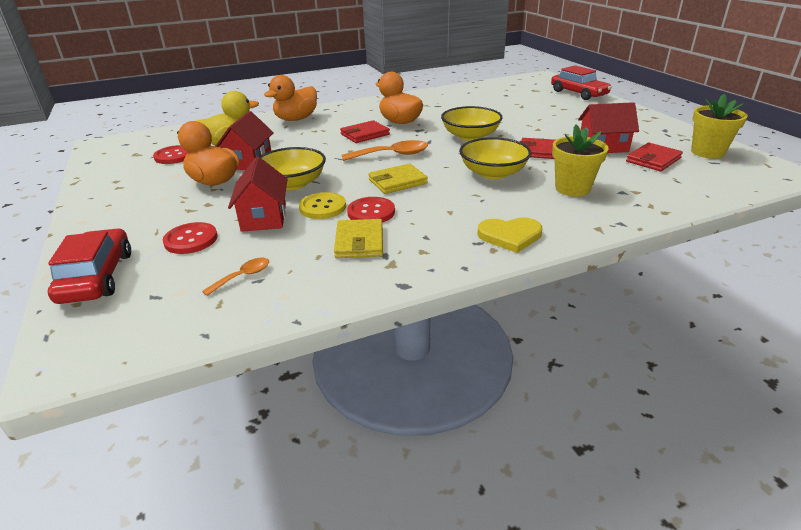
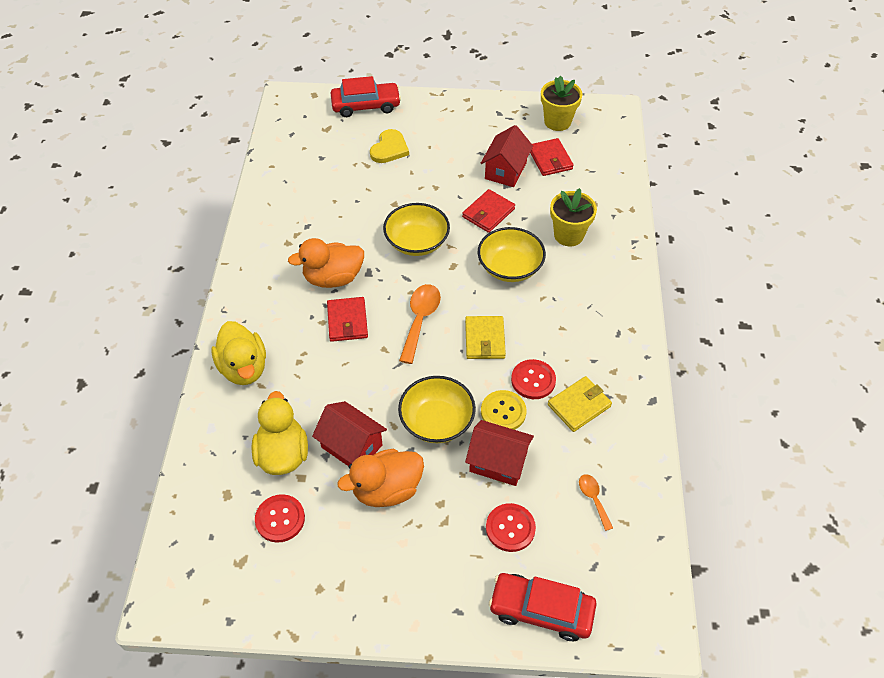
camera: 65 degrees left, 20 degrees up
orange duck [264,75,317,121] -> yellow duck [211,321,266,385]
yellow wallet [334,219,383,258] -> yellow wallet turned 60 degrees counterclockwise [548,376,612,432]
yellow heart [477,217,542,253] -> yellow heart moved to [370,129,409,163]

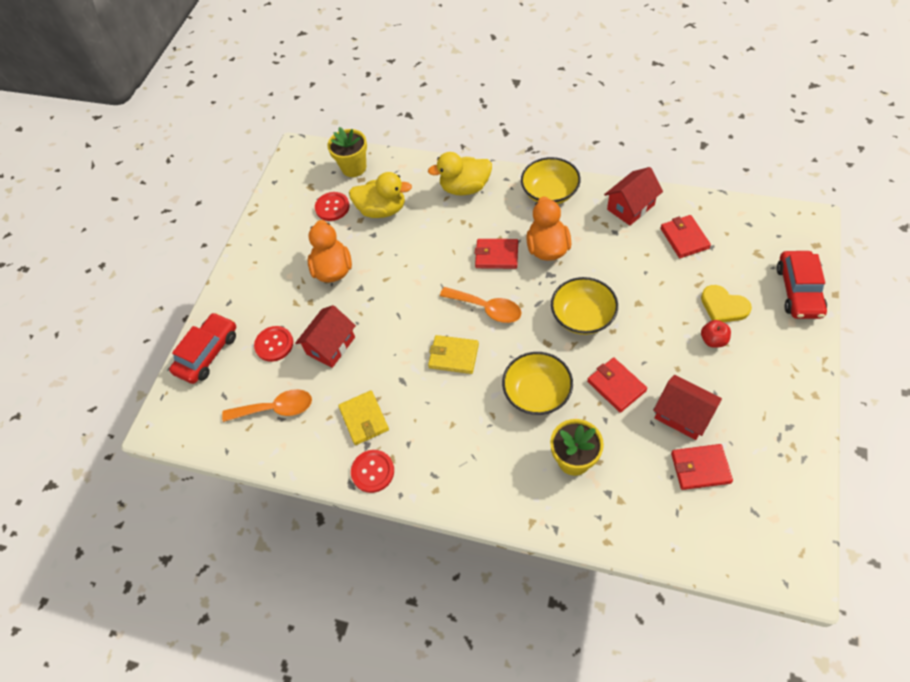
camera: 110 degrees right, 5 degrees up
red house [312,401,387,466] -> red house moved to [604,167,663,226]
yellow bowl [398,376,476,443] -> yellow bowl moved to [521,157,581,204]
yellow button [481,390,526,430] -> none
red button [511,359,556,399] -> red button moved to [351,450,394,493]
yellow flower pot [541,75,582,131] -> yellow flower pot moved to [327,127,367,177]
orange spoon [579,474,613,531] -> orange spoon [222,389,312,422], size x1.77
none -> red wallet [661,215,711,258]
none -> red apple [701,320,731,348]

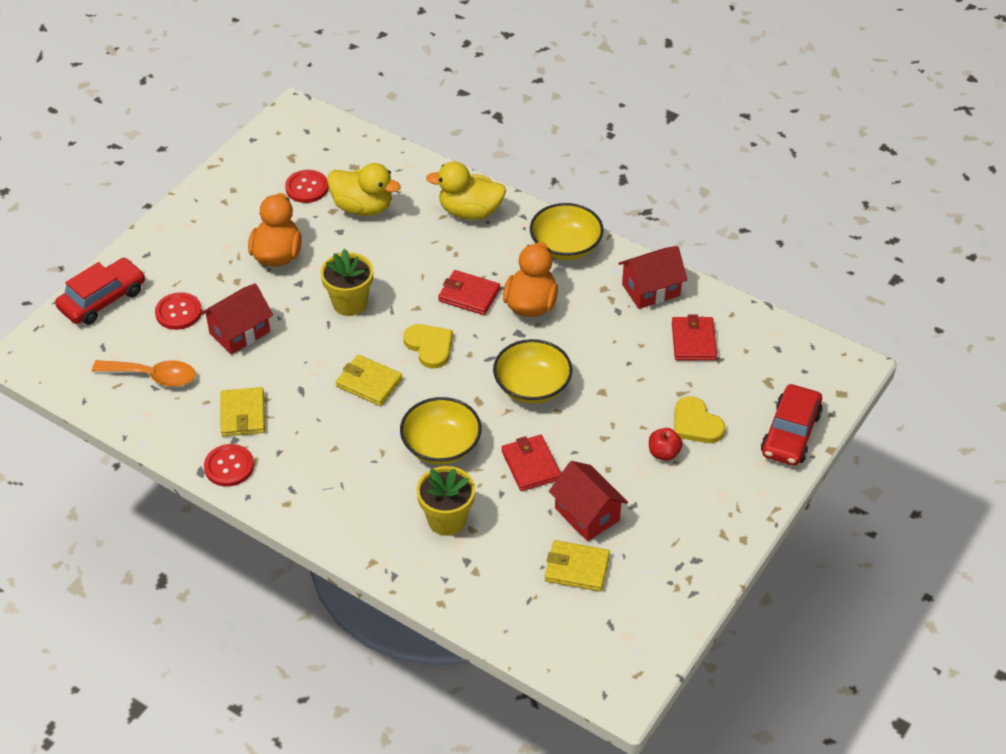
camera: 10 degrees right, 10 degrees down
yellow flower pot [327,127,367,177] -> yellow flower pot moved to [320,249,373,316]
orange spoon [440,287,522,323] -> yellow heart [404,324,453,368]
red wallet [671,444,733,490] -> yellow wallet [545,540,610,591]

